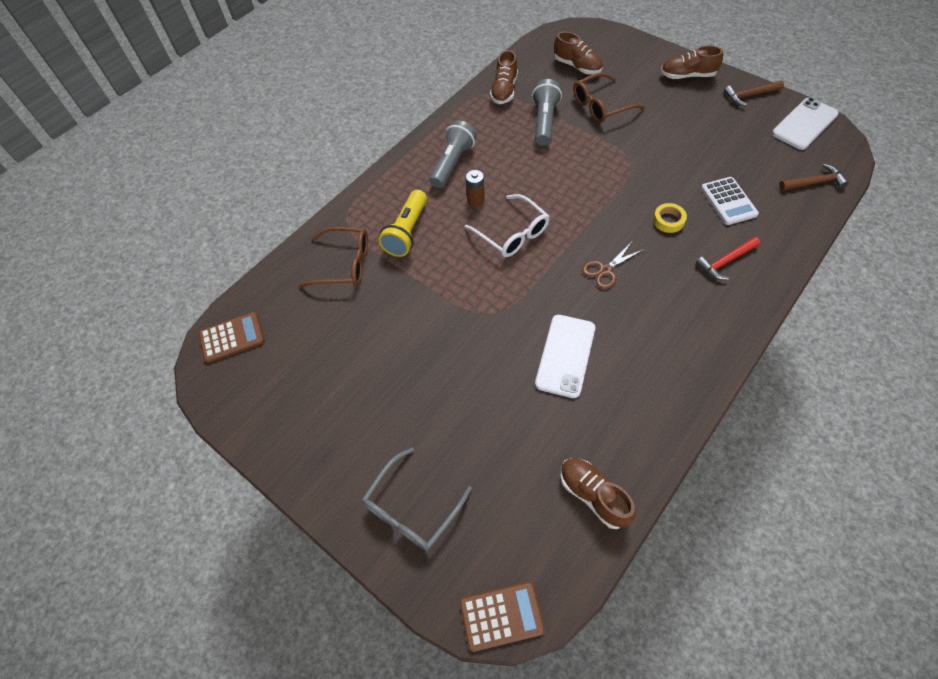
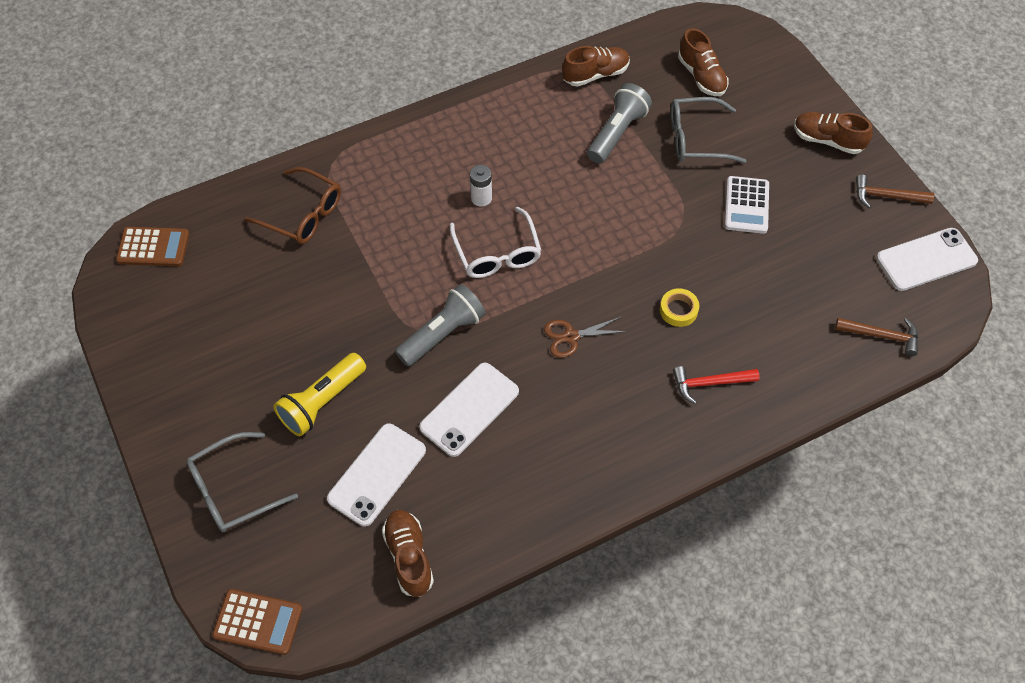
camera: 20 degrees right, 0 degrees up
yellow flashlight [378,190,427,257] -> yellow flashlight moved to [273,353,366,436]
grey flashlight [429,120,477,188] -> grey flashlight moved to [395,284,486,366]
brown battery [466,170,485,207] -> white battery [470,165,492,206]
brown shoe [490,50,518,104] -> brown shoe turned 150 degrees counterclockwise [562,46,630,87]
brown glasses [573,72,645,123] -> grey glasses [671,97,746,163]
white calculator [701,177,759,225] -> white calculator moved to [725,176,769,234]
none -> white phone [327,423,426,526]

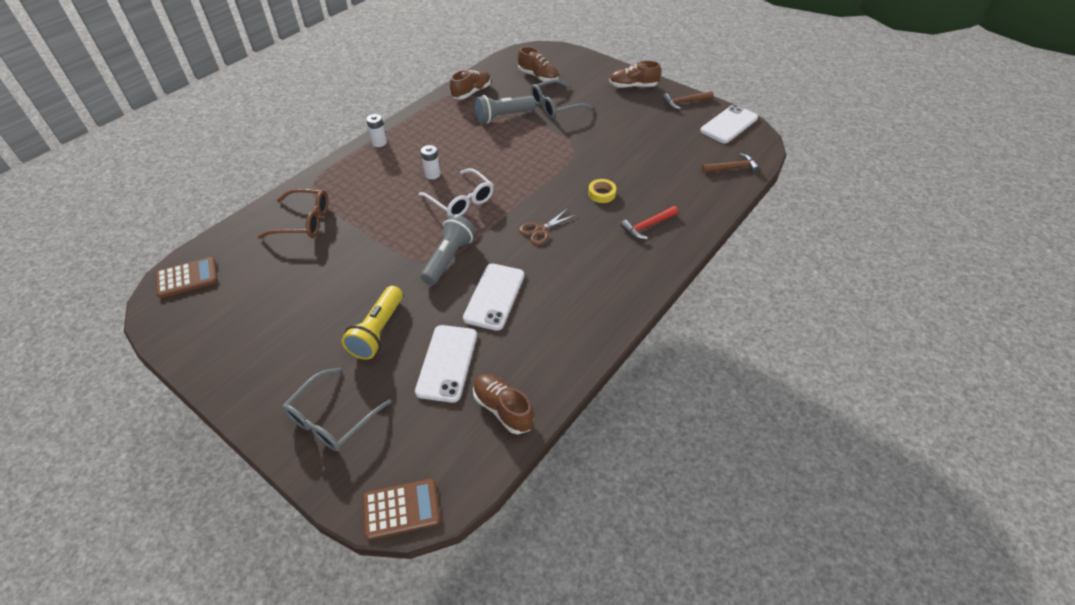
camera: 25 degrees left, 10 degrees down
grey flashlight [587,83,652,164] -> grey flashlight turned 120 degrees counterclockwise [474,95,536,123]
white calculator [725,176,769,234] -> none
none -> white battery [366,114,387,147]

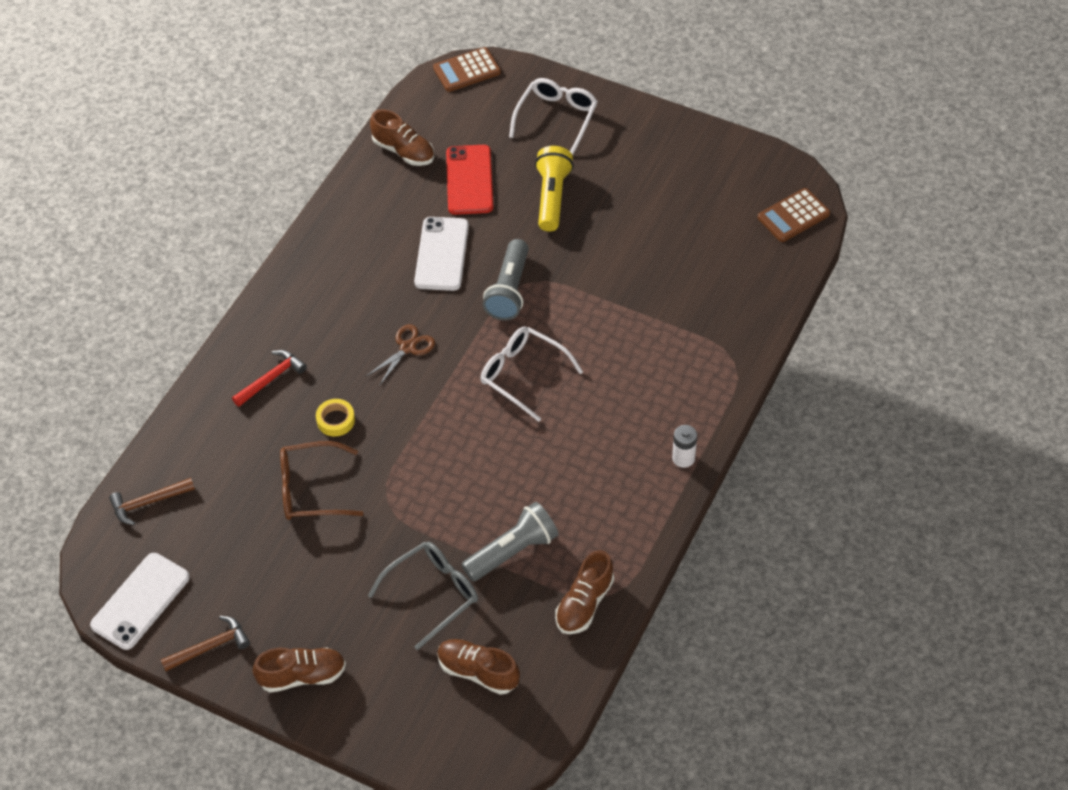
camera: 170 degrees right, 5 degrees up
brown glasses [258,189,328,239] -> brown glasses moved to [280,441,364,520]
grey glasses [282,368,391,451] -> white glasses [509,78,598,155]
white phone [415,325,477,403] -> red phone [446,145,494,215]
white battery [421,145,441,179] -> none

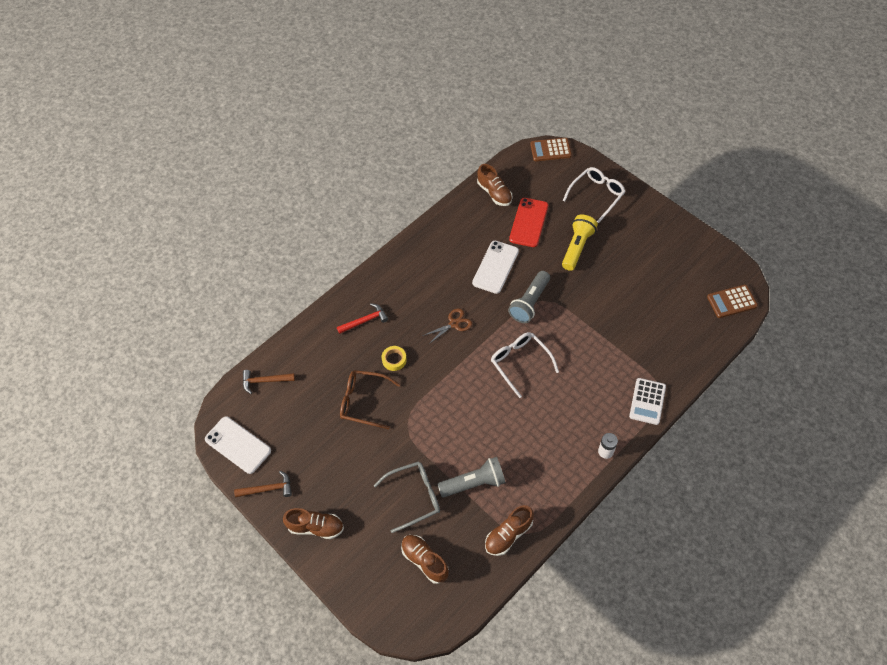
camera: 20 degrees right, 5 degrees up
white phone [90,553,190,650] -> white phone turned 75 degrees clockwise [205,417,271,474]
none -> white calculator [629,378,666,425]

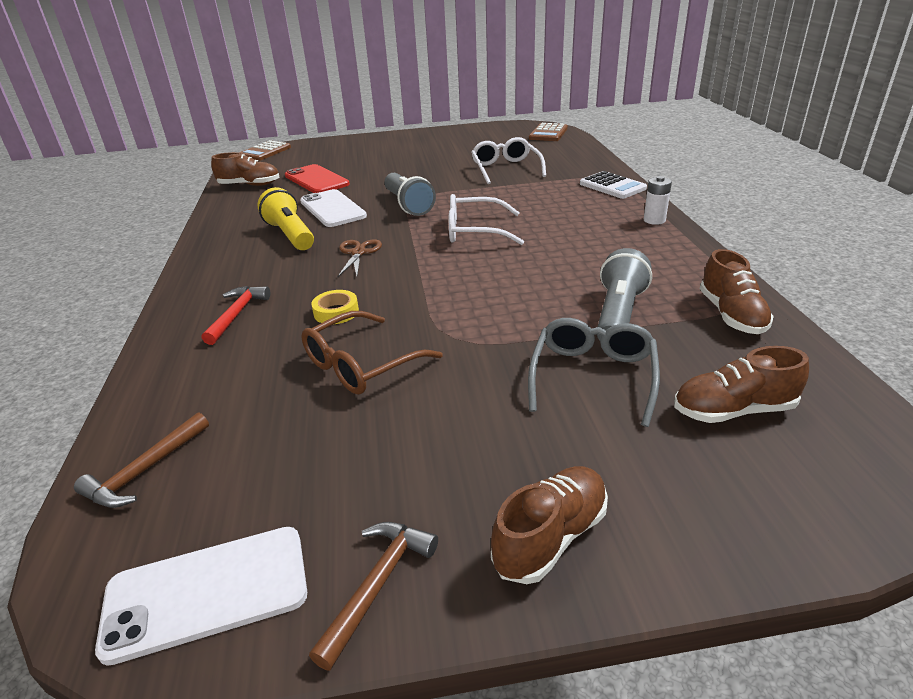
camera: 55 degrees left, 25 degrees down
yellow flashlight [562,215,598,271] -> yellow flashlight moved to [257,187,314,250]
white glasses [563,167,626,223] -> white glasses moved to [471,137,546,184]

